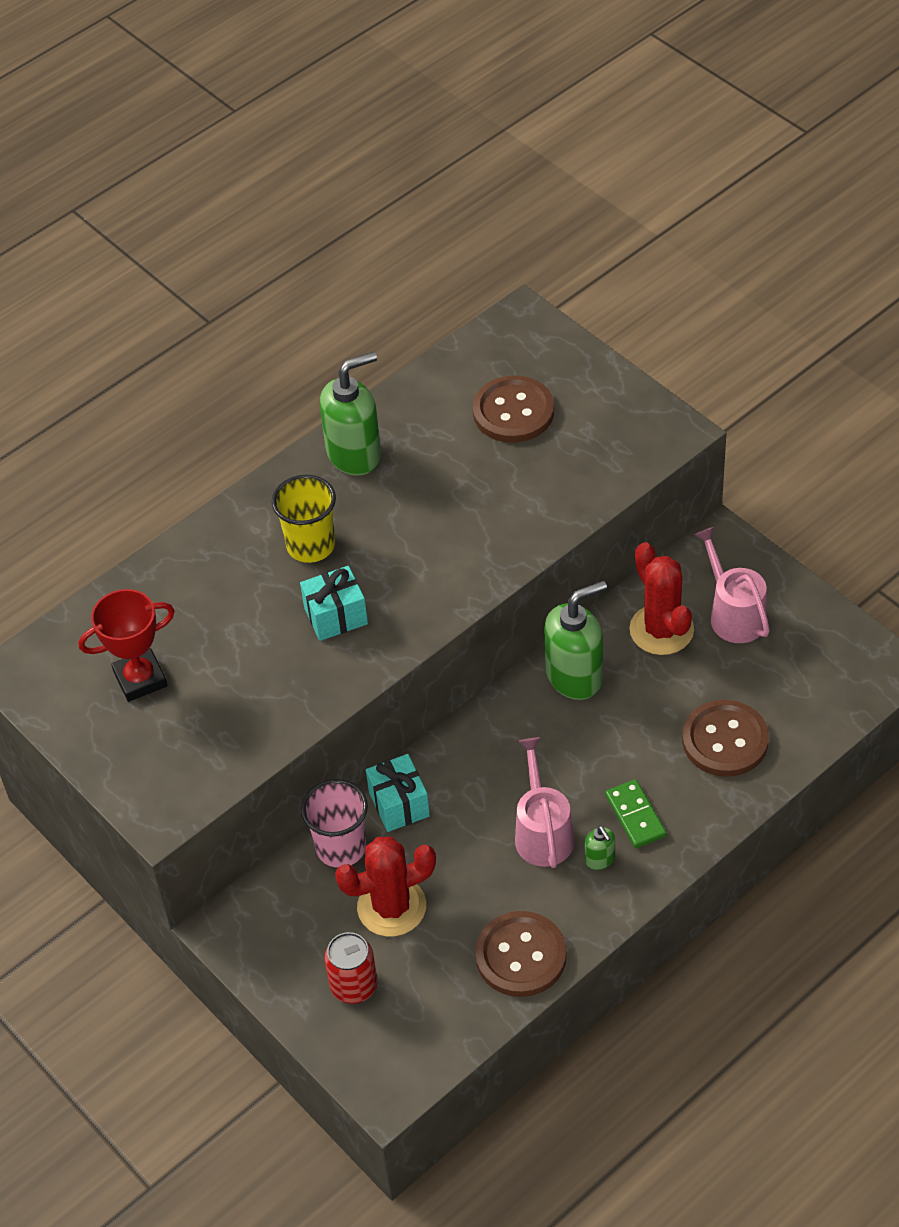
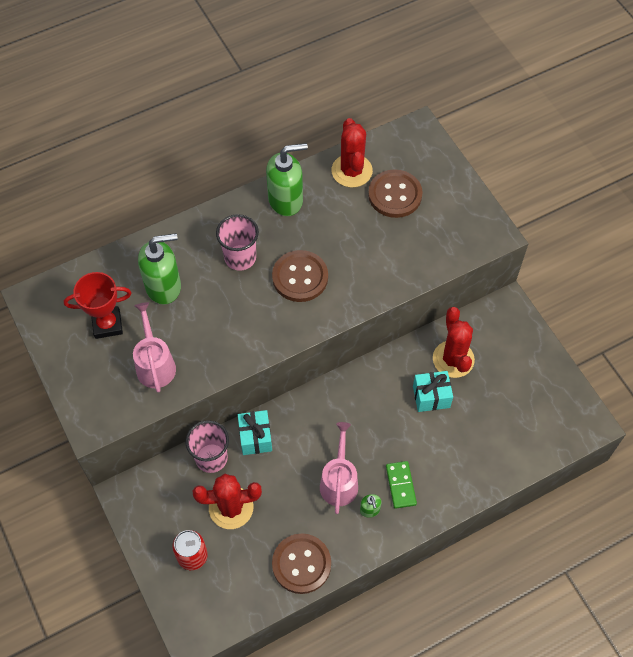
camera: 10 degrees right, 10 degrees up
yellow cup [272,475,336,563] -> pink cup [216,214,259,271]
turquoise gift [300,566,368,641] -> turquoise gift moved to [413,371,453,412]
green soap dispenser [544,581,607,700] -> green soap dispenser moved to [138,233,181,305]
brown button [682,700,769,777] -> brown button moved to [272,250,328,302]
pink watering can [694,527,770,643] -> pink watering can moved to [133,302,176,393]
none -> red cactus [331,118,373,187]

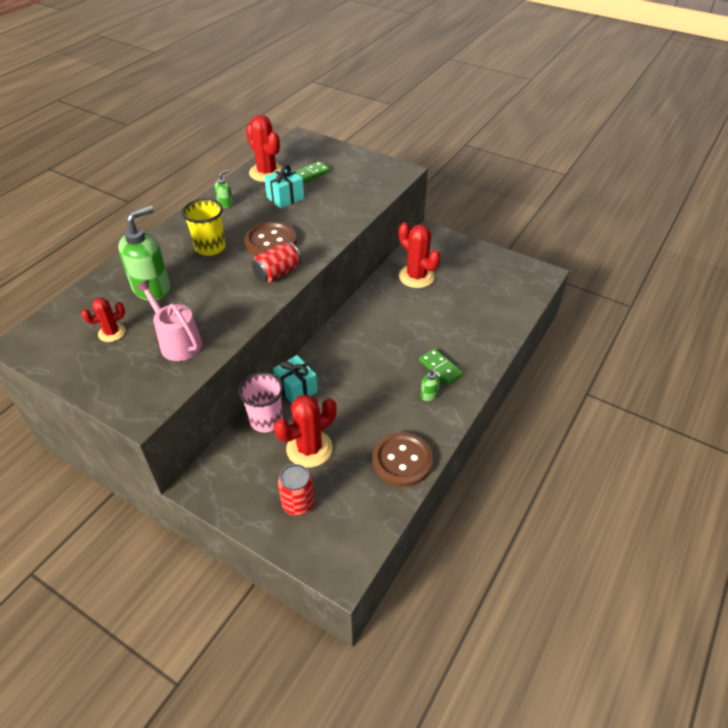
camera: 30 degrees left, 15 degrees down
red trophy [64,272,131,339] -> red cactus [81,298,125,342]
pink cup [216,214,259,271] -> yellow cup [182,198,225,256]
green soap dispenser [266,143,308,216] -> green soap dispenser [215,170,233,208], size x0.45
pink watering can [320,422,358,514] -> none
brown button [368,169,423,218] -> green domino [294,161,330,183]
turquoise gift [413,371,453,412] -> turquoise gift moved to [264,165,304,209]
none -> red can [252,242,301,283]

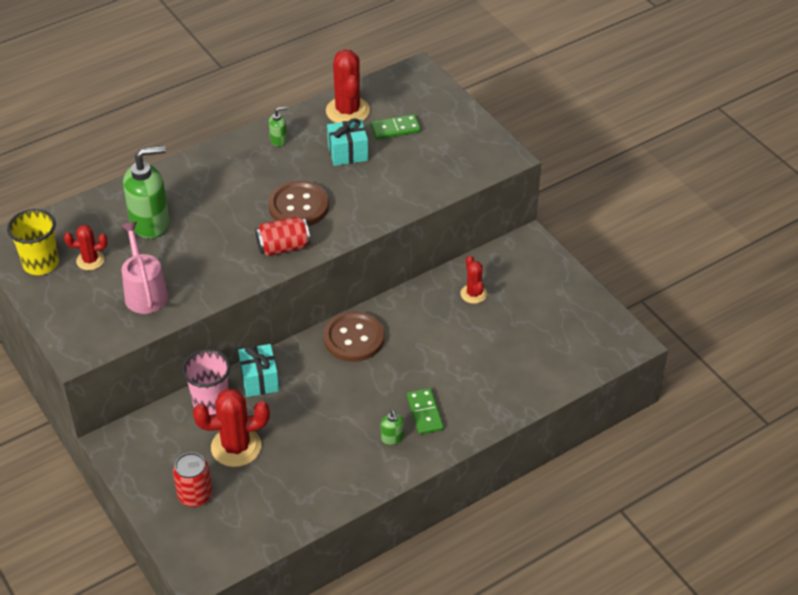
camera: 25 degrees right, 0 degrees up
yellow cup [182,198,225,256] -> yellow cup moved to [7,209,59,275]
brown button [372,432,433,487] -> brown button moved to [323,311,384,362]
red cactus [399,222,441,288] -> red cactus [460,255,487,304], size x0.58

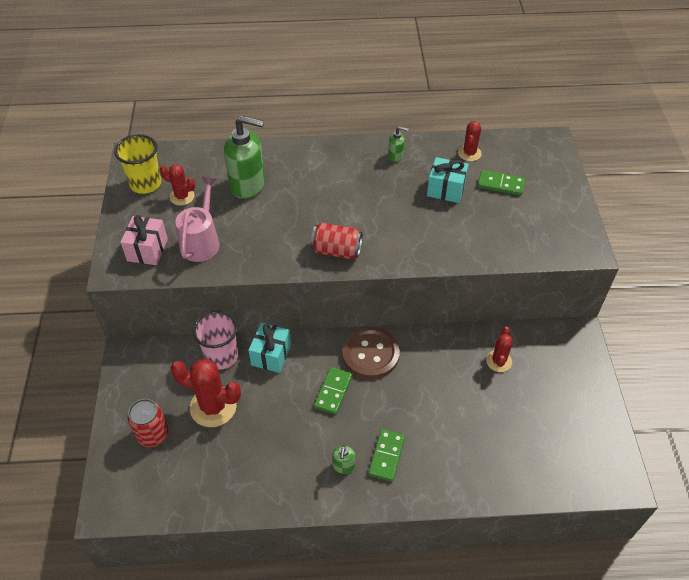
camera: 30 degrees right, 5 degrees up
brown button [268,180,329,226] -> none
red cactus [326,49,370,123] -> red cactus [458,121,482,161], size x0.58
none -> pink gift [120,215,168,265]
none -> green domino [314,367,352,415]

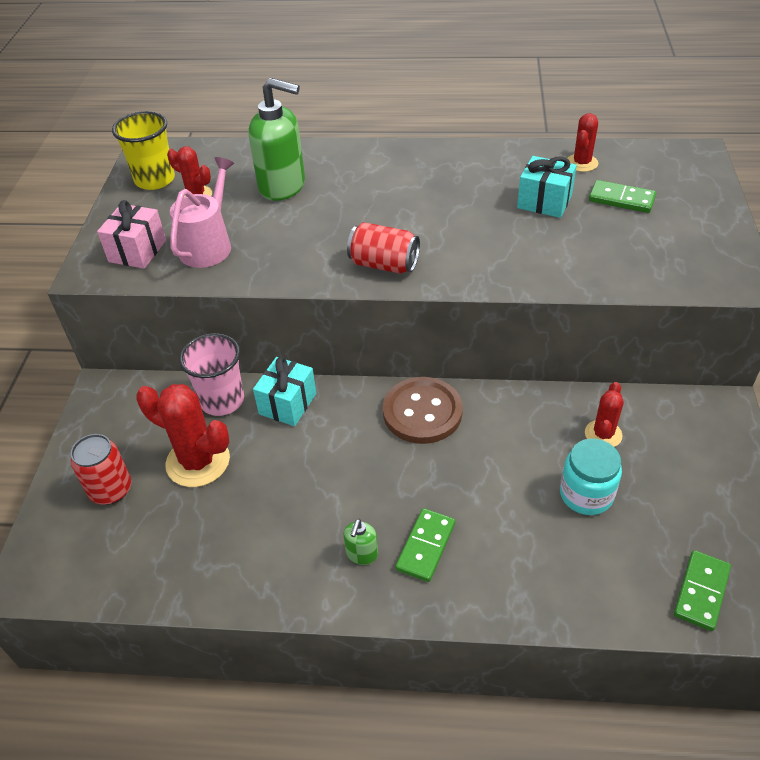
camera: 10 degrees right, 5 degrees down
green domino [314,367,352,415] -> green domino moved to [674,550,731,631]
green soap dispenser [388,126,409,162] -> none
none -> turquoise jar [560,439,622,515]

